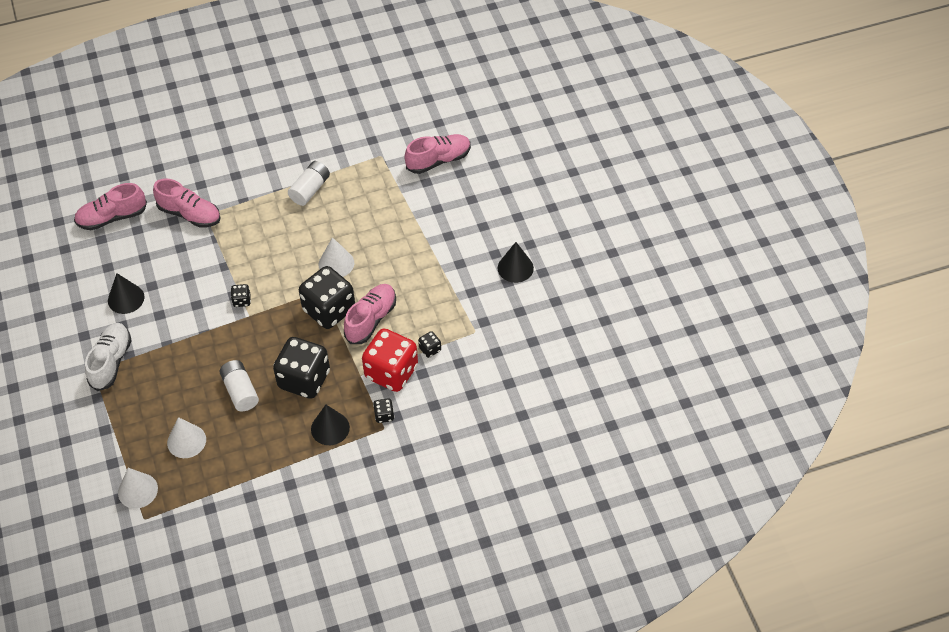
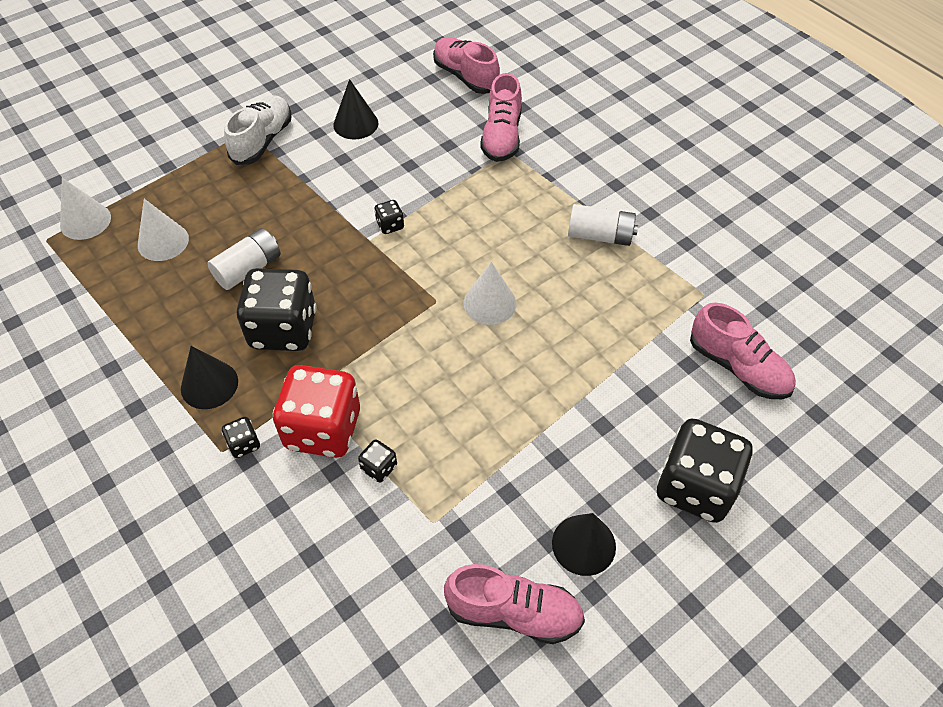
camera: 70 degrees right, 0 degrees up
white shoe [85,323,131,391] -> white shoe turned 60 degrees counterclockwise [224,95,292,165]
black dice [299,266,355,329] -> black dice moved to [657,418,753,523]
pink shoe [344,284,396,344] -> pink shoe moved to [444,564,585,644]

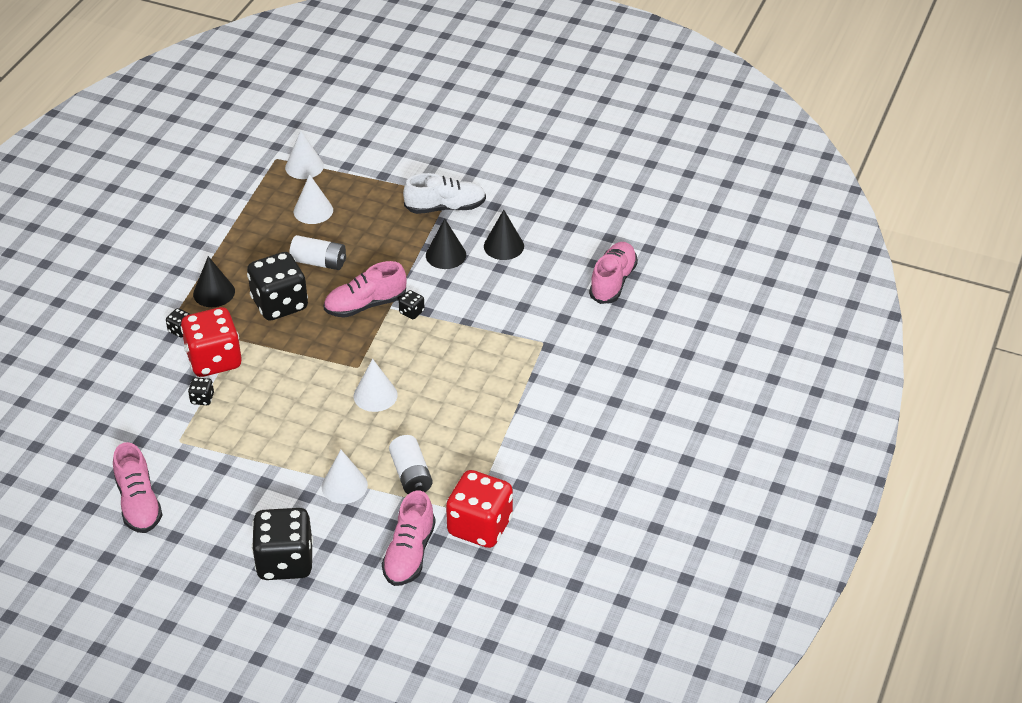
camera: 60 degrees right, 10 degrees down
pink shoe [480,73,522,162] -> pink shoe moved to [324,261,407,318]
black cone [552,513,616,576] -> black cone moved to [426,218,466,269]
white battery [568,204,638,246] -> white battery moved to [389,435,433,494]
none -> white cone [322,450,368,504]
none -> red dice [446,470,513,548]

